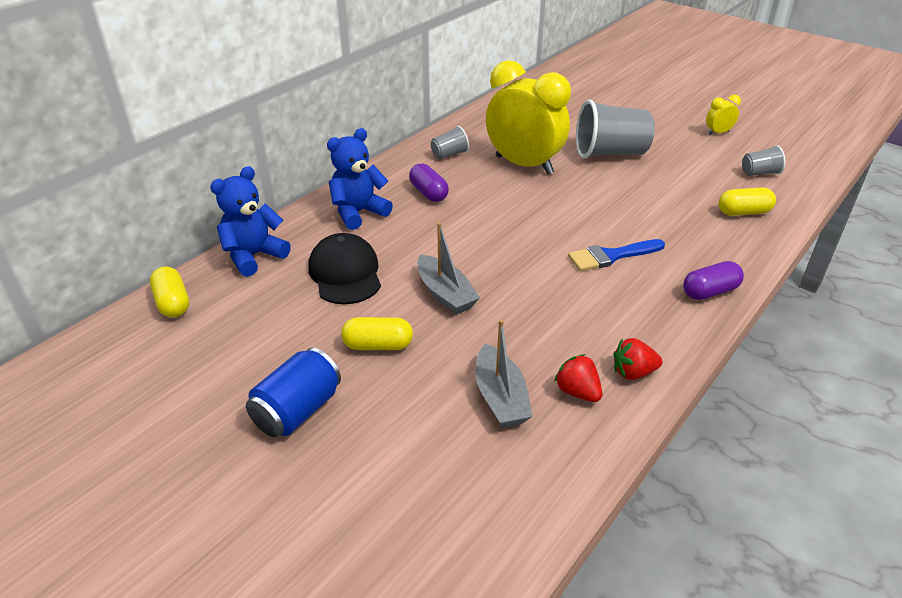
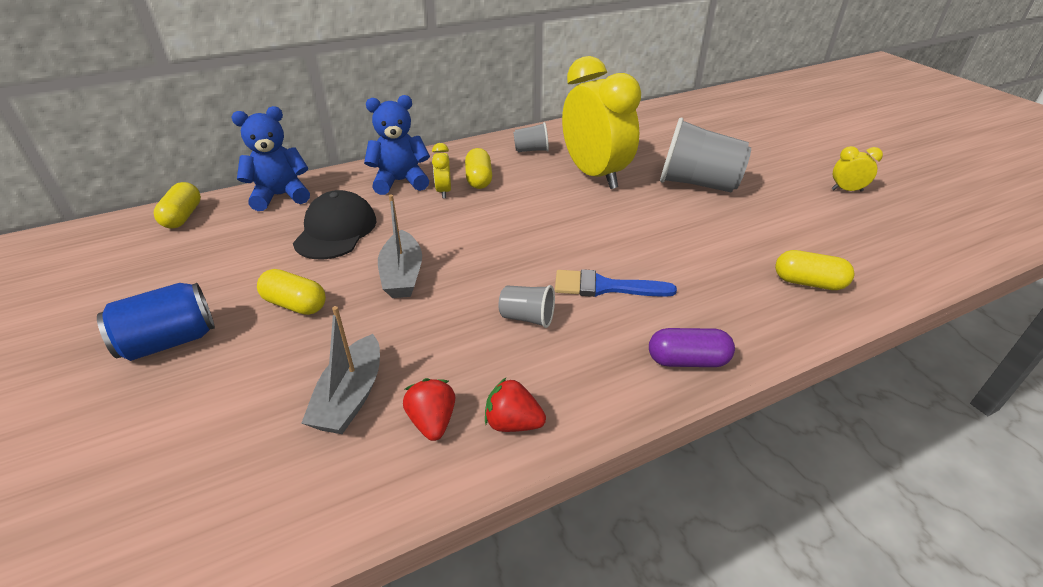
camera: 25 degrees right, 0 degrees up
purple capsule [409,163,449,202] -> yellow capsule [465,148,492,189]
grey cup [742,145,785,176] -> grey cup moved to [498,285,555,328]
none -> yellow clock [432,143,451,199]

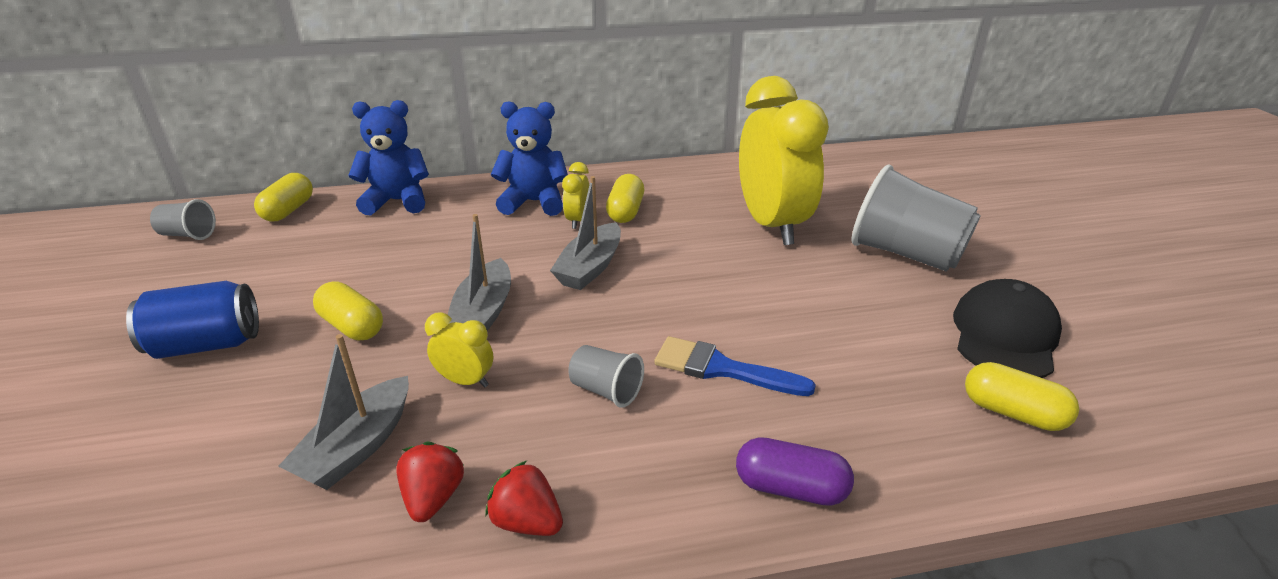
camera: 15 degrees right, 5 degrees down
black cap [293,190,376,259] -> black cap moved to [953,279,1062,378]
grey cup [513,122,549,152] -> grey cup moved to [150,199,216,240]
yellow clock [832,146,883,192] -> yellow clock moved to [425,312,493,388]
none -> grey boat [550,176,621,290]

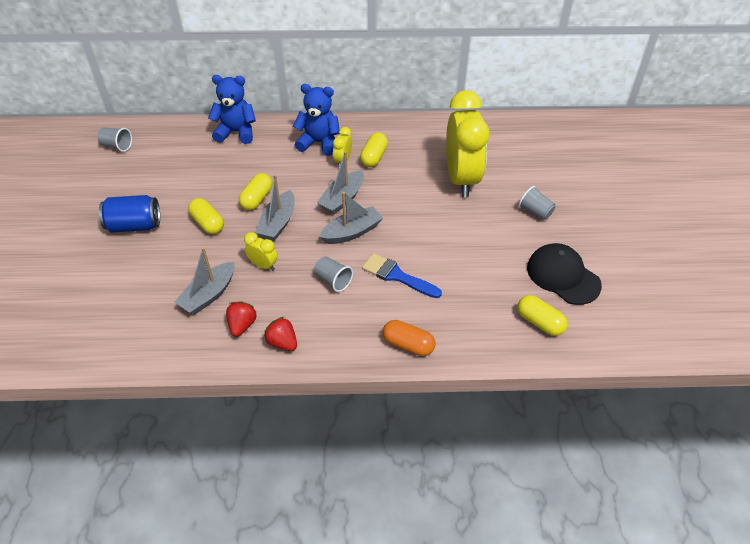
camera: 10 degrees right, 15 degrees up
yellow capsule [254,173,313,222] -> yellow capsule moved to [239,173,272,210]
purple capsule [736,437,854,506] -> orange capsule [383,320,436,356]
grey cup [852,165,981,272] -> grey cup [518,186,555,220], size x0.49
black cap [953,279,1062,378] -> black cap turned 75 degrees counterclockwise [527,243,602,305]
none -> grey boat [319,192,383,244]

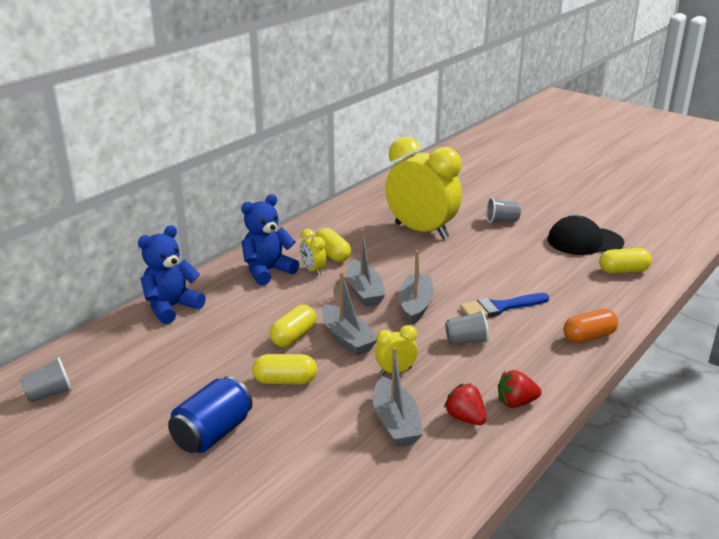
camera: 50 degrees left, 20 degrees down
yellow capsule [239,173,272,210] -> yellow capsule turned 60 degrees clockwise [269,305,316,347]

